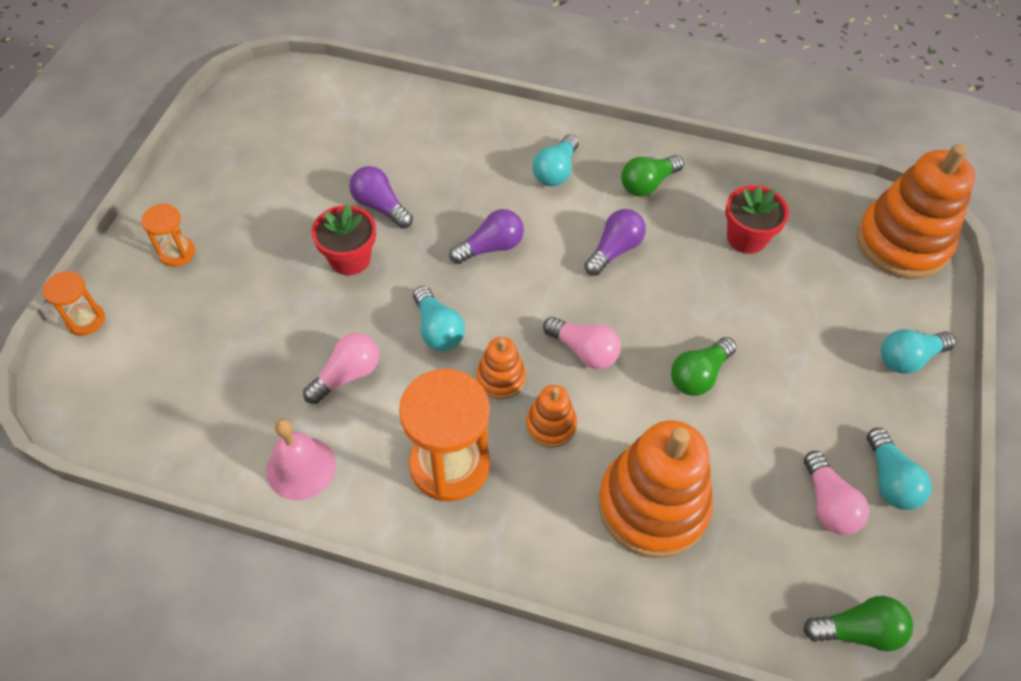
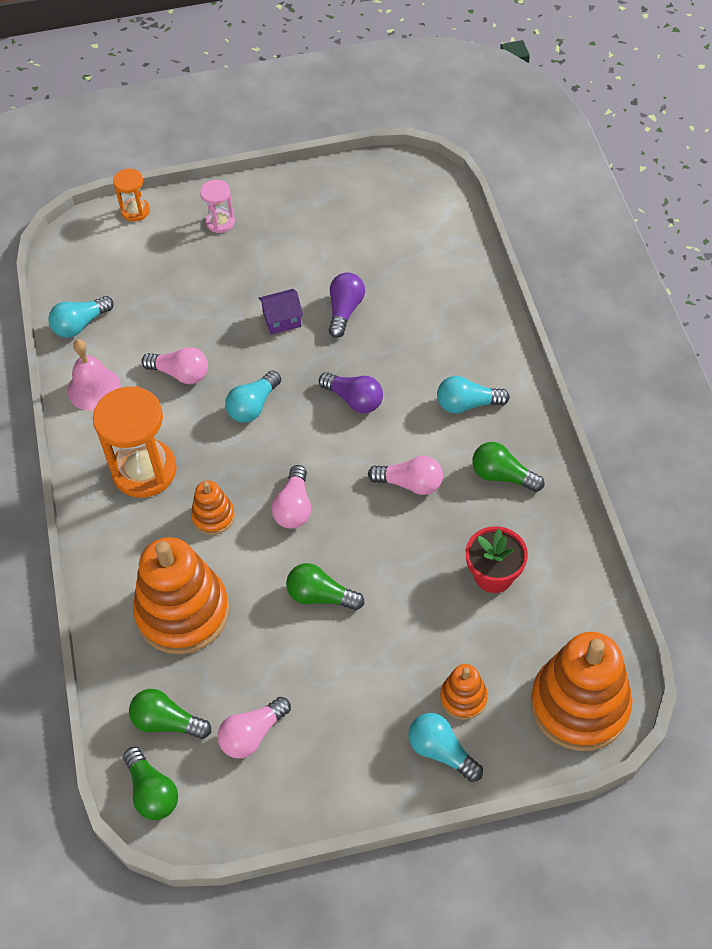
camera: 65 degrees right, 0 degrees up
orange hourglass [141,204,195,267] -> pink hourglass [200,180,235,233]
red flower pot [312,204,376,275] -> purple house [258,289,303,335]
orange stacking toy [476,337,526,399] -> orange stacking toy moved to [440,664,488,720]
purple light bulb [584,209,646,276] -> pink light bulb [368,456,443,495]
turquoise light bulb [867,428,932,510] -> turquoise light bulb moved to [48,296,114,338]
none -> green light bulb [129,689,211,739]

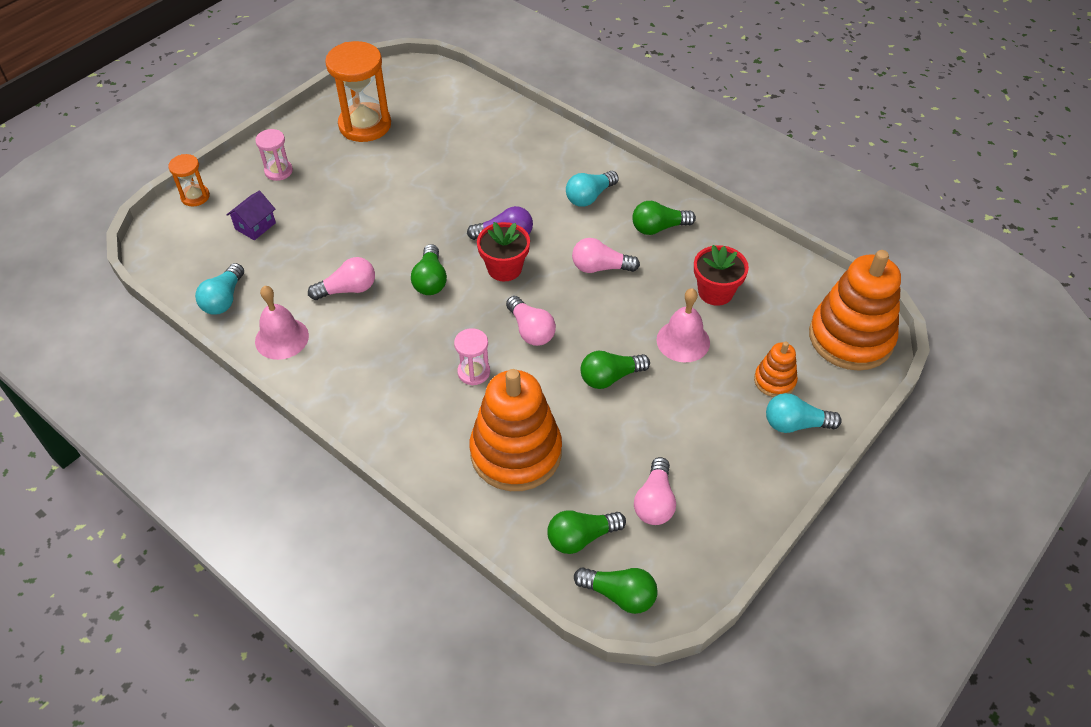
camera: 40 degrees left, 5 degrees down
orange hourglass [93,386,177,498] -> orange hourglass moved to [325,41,391,142]
orange stacking toy [191,481,235,535] -> pink hourglass [454,328,490,385]
turquoise light bulb [225,370,281,423] -> green light bulb [411,244,447,295]
purple house [258,289,303,335] -> purple house moved to [226,191,276,240]
purple light bulb [329,272,365,338] -> none
pink light bulb [368,456,443,495] -> pink light bulb turned 150 degrees counterclockwise [572,238,640,273]
none -> red flower pot [477,222,530,281]
none -> pink bell [656,288,710,362]

